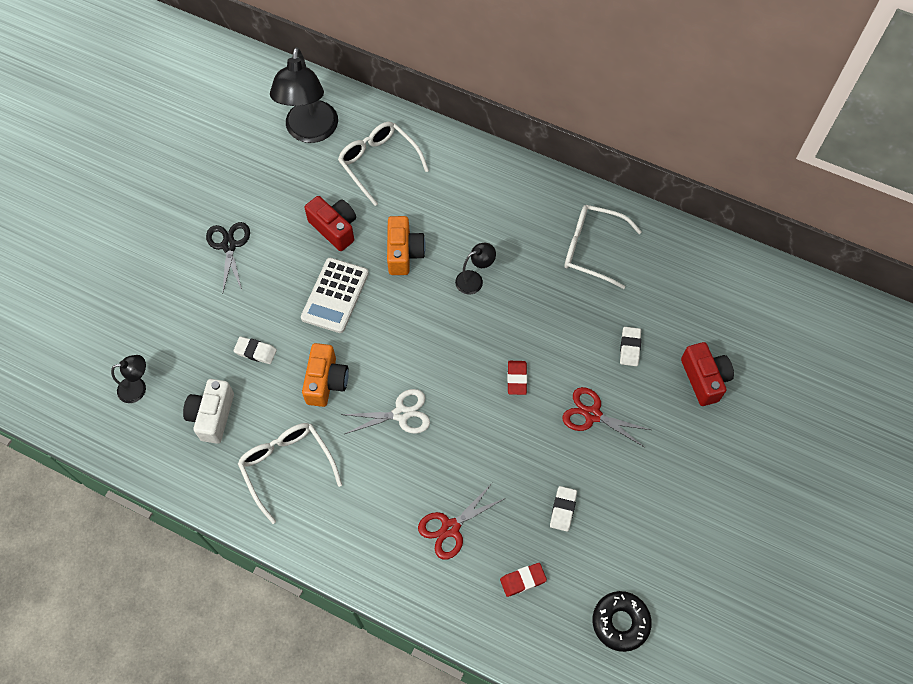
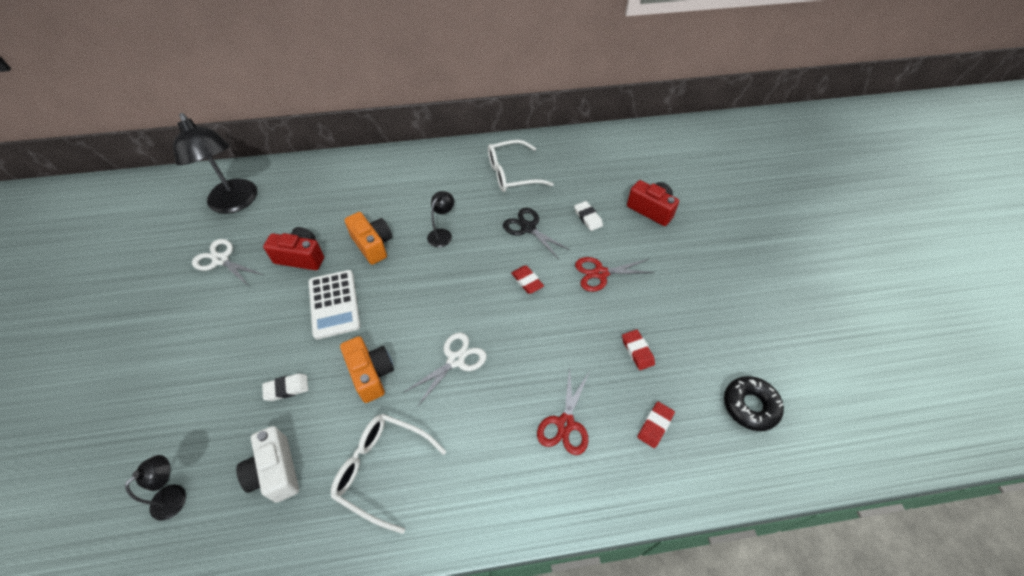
camera: 35 degrees left, 10 degrees down
black scissors [206,222,250,291] -> black scissors moved to [503,208,571,258]
white glasses [338,122,429,206] -> none
white eraser [550,486,577,532] -> red eraser [622,329,655,370]
none -> white scissors [192,239,263,286]

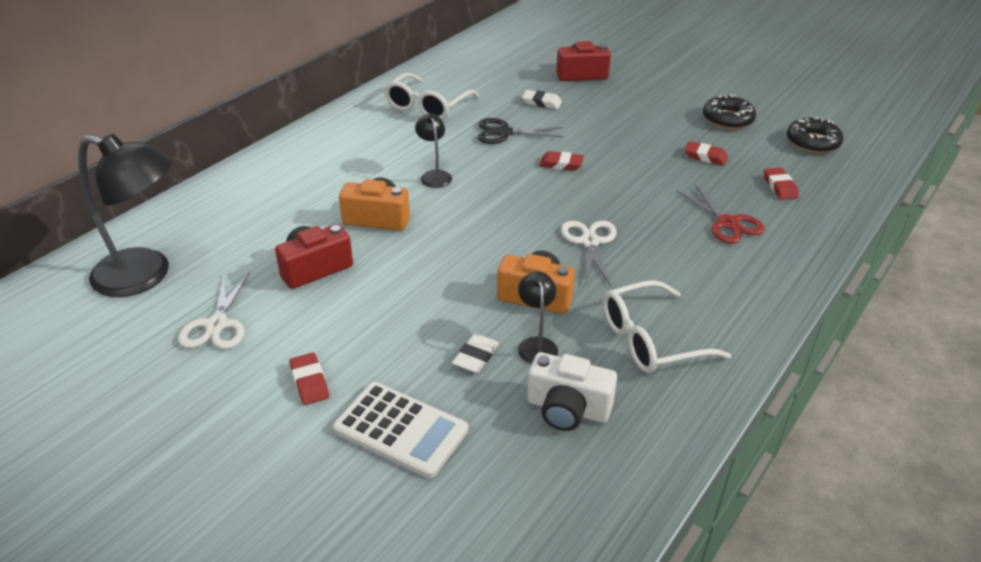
camera: 45 degrees left, 15 degrees down
black lamp [125,455,186,520] -> black lamp moved to [518,272,558,364]
white scissors [192,239,263,286] -> white scissors turned 75 degrees counterclockwise [178,272,250,349]
white calculator [309,270,360,339] -> white calculator moved to [333,382,468,478]
red scissors [575,257,655,292] -> none
none -> red eraser [289,353,329,405]
none -> black donut [703,95,756,129]

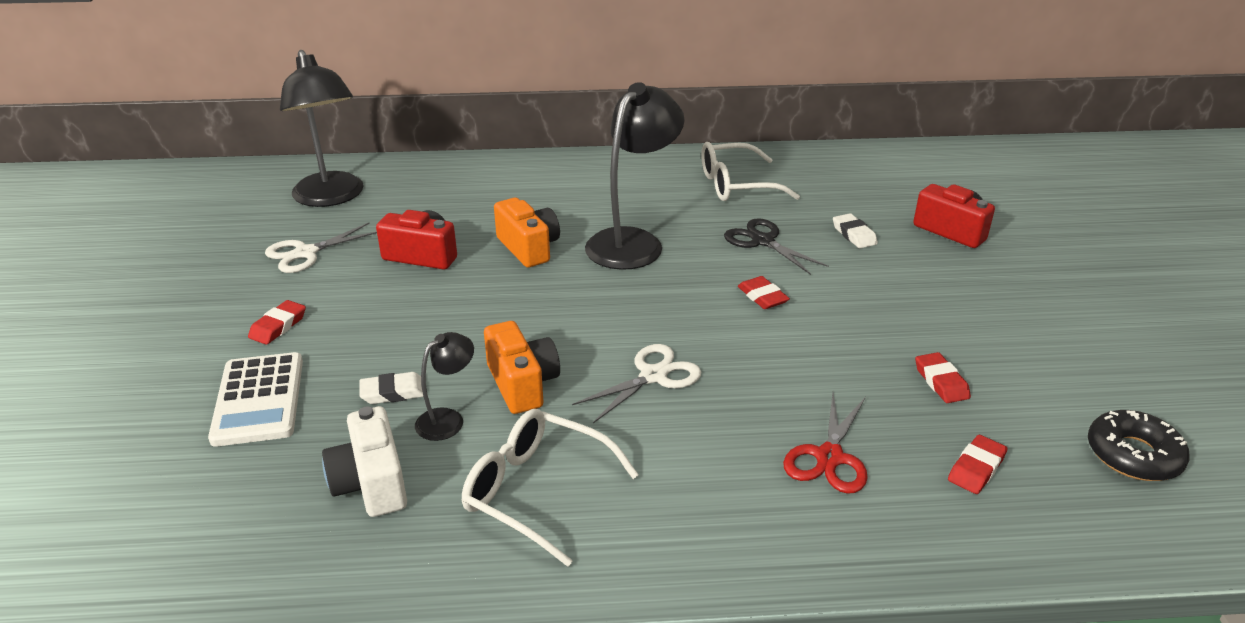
camera: 50 degrees right, 5 degrees down
black lamp [415,113,452,188] -> black lamp [585,82,685,270], size x2.07
black donut [703,95,756,129] -> none

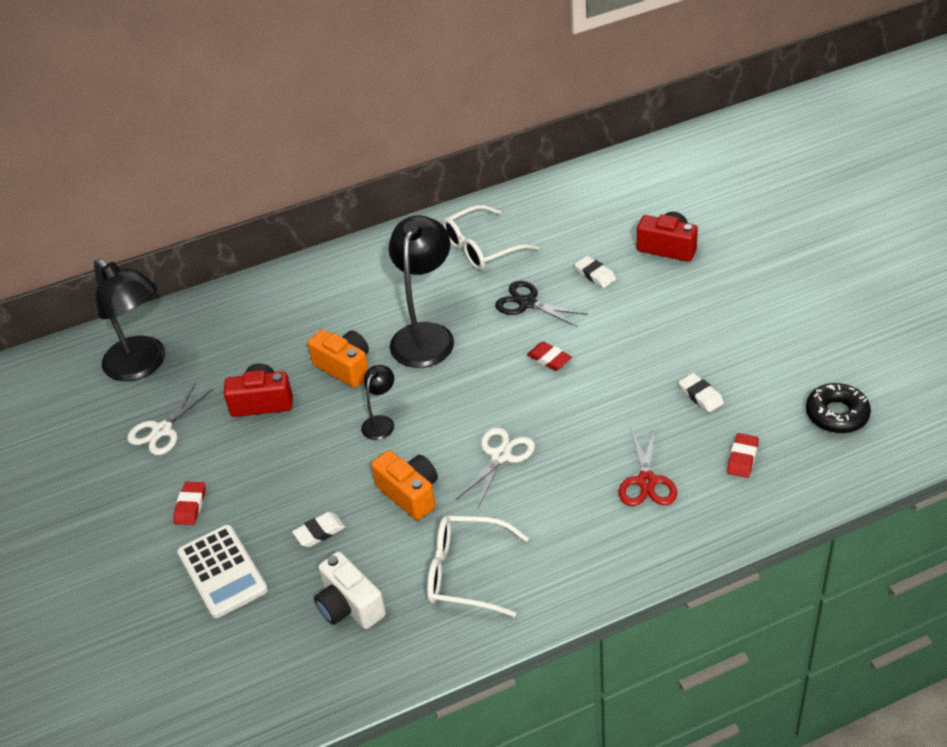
camera: 15 degrees left, 10 degrees up
black lamp [415,332,474,441] -> black lamp moved to [361,365,394,440]
red eraser [915,352,971,403] -> white eraser [678,373,724,413]

